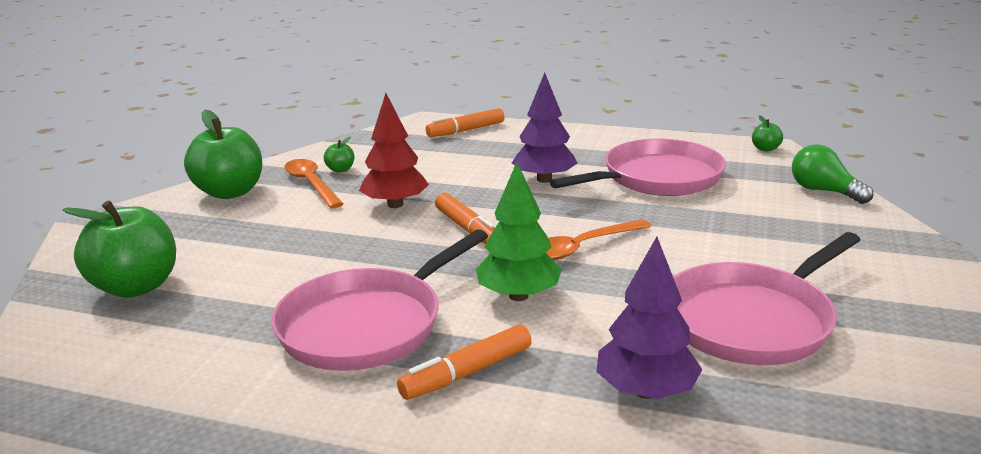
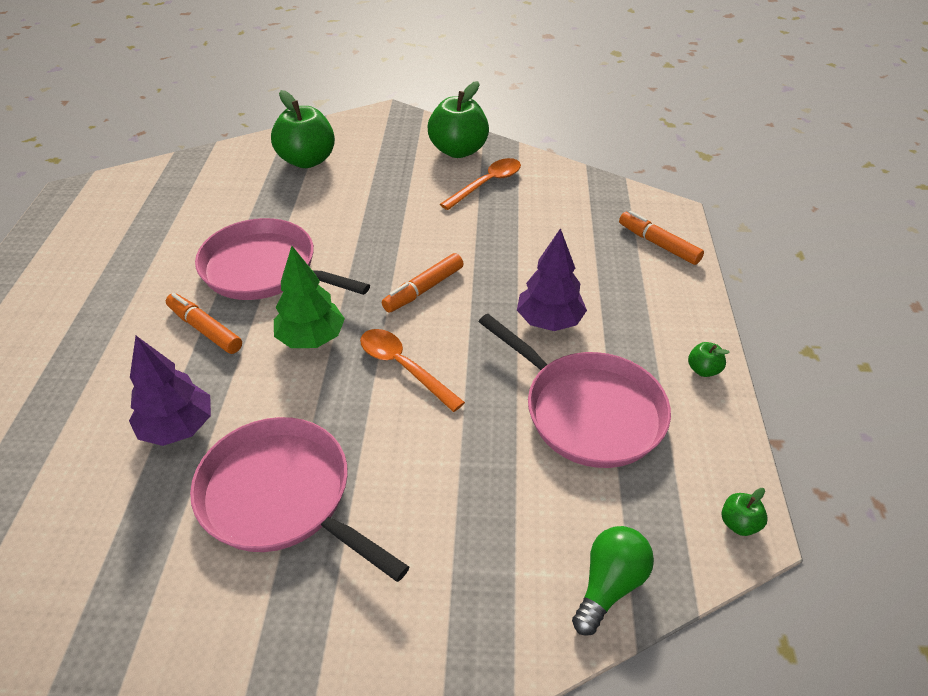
camera: 75 degrees right, 20 degrees up
green apple [324,137,354,173] -> green apple moved to [688,342,730,377]
red tree [359,93,429,208] -> none

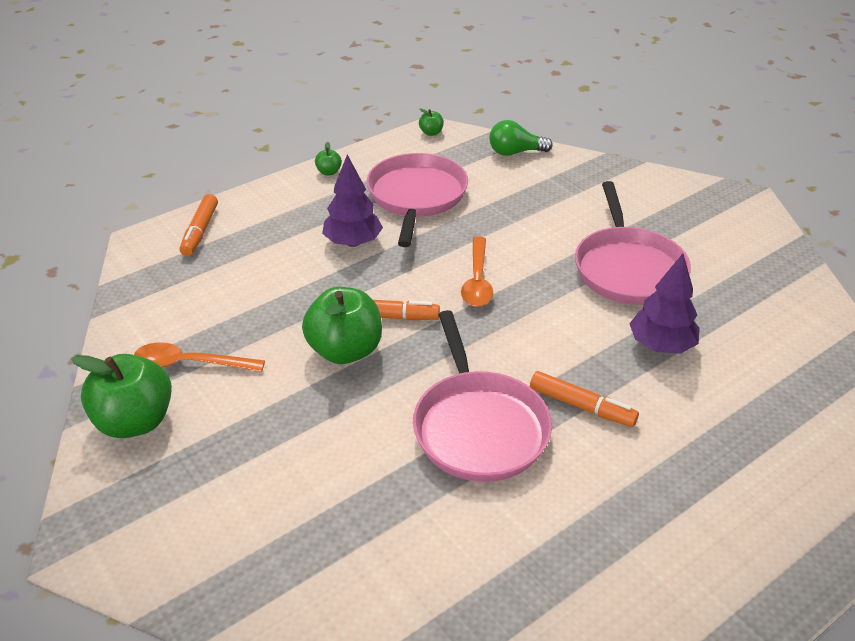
camera: 130 degrees left, 5 degrees down
orange marker [166,293,242,354] -> orange marker turned 60 degrees counterclockwise [530,371,639,427]
green apple [271,90,335,168] -> green apple moved to [302,287,382,364]
green tree [274,246,345,348] -> none

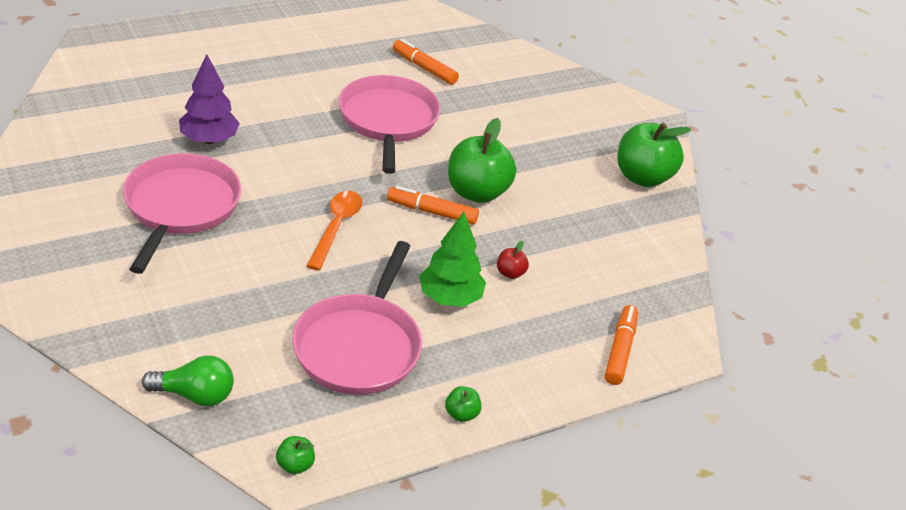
camera: 175 degrees left, 0 degrees up
orange spoon [134,343,265,372] -> none
purple tree [322,154,383,247] -> green tree [419,212,486,307]
orange marker [530,371,639,427] -> orange marker moved to [393,39,459,85]
none -> red apple [497,241,529,279]

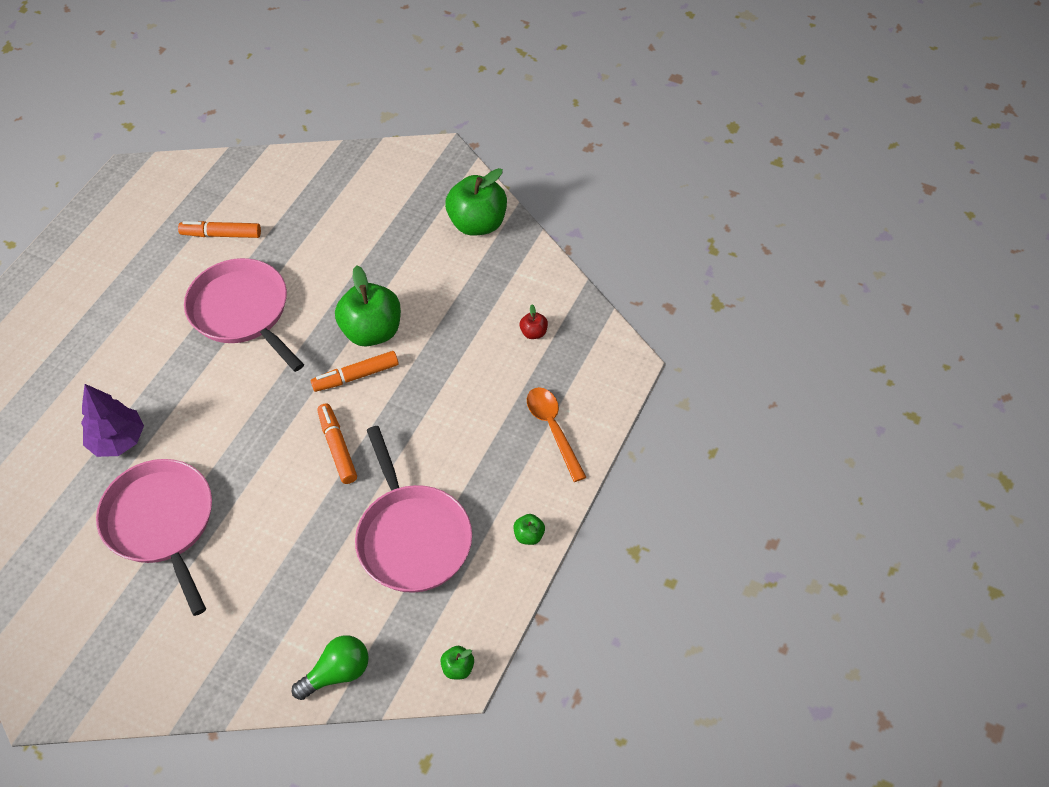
camera: 30 degrees left, 15 degrees up
orange spoon [307,191,362,270] -> orange spoon moved to [527,387,586,482]
green tree [419,212,486,307] -> none
red apple [497,241,529,279] -> red apple moved to [520,305,548,339]
orange marker [605,305,638,385] -> orange marker moved to [317,404,357,484]

